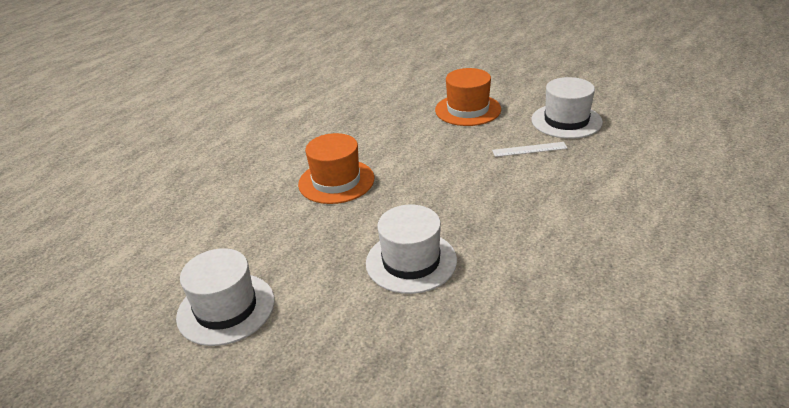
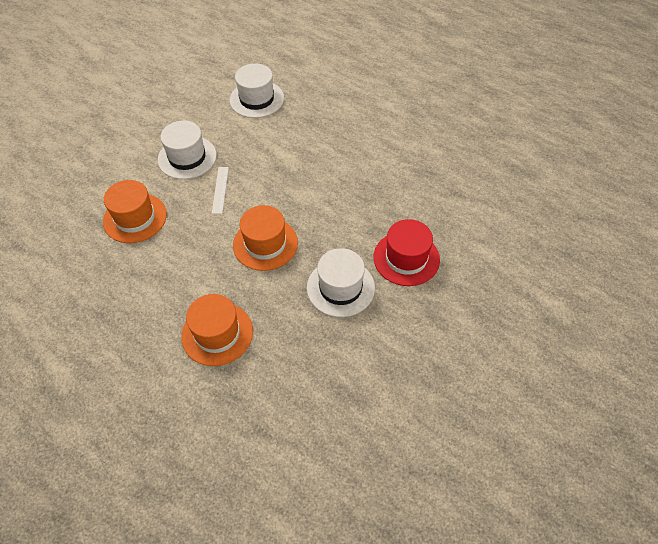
camera: 85 degrees left, 20 degrees up
white hat [176,248,275,346] -> white hat moved to [230,63,284,118]
none -> orange hat [233,205,298,271]
none -> red hat [373,219,440,286]

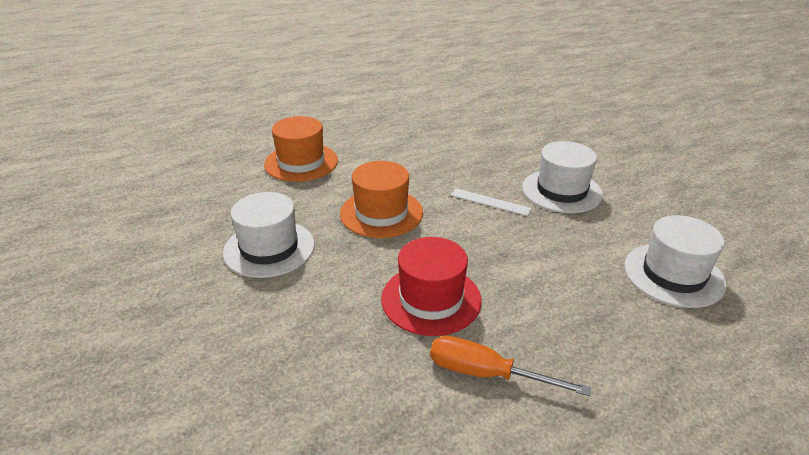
camera: 115 degrees right, 20 degrees down
orange hat [103,180,167,243] -> none
red hat [373,219,440,286] -> red hat moved to [381,237,482,336]
none -> orange screwdriver [430,336,591,396]

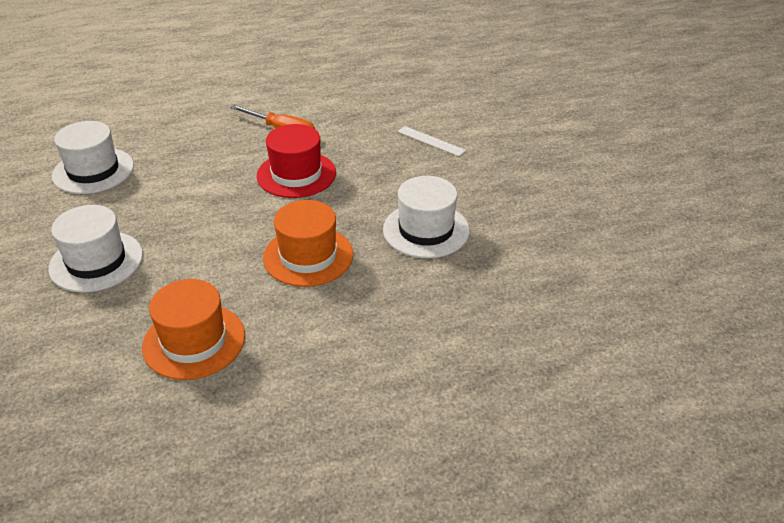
camera: 170 degrees left, 5 degrees up
orange hat [264,116,338,182] -> orange hat moved to [142,279,245,380]
white ruler [451,188,532,216] -> white ruler moved to [397,126,466,156]

